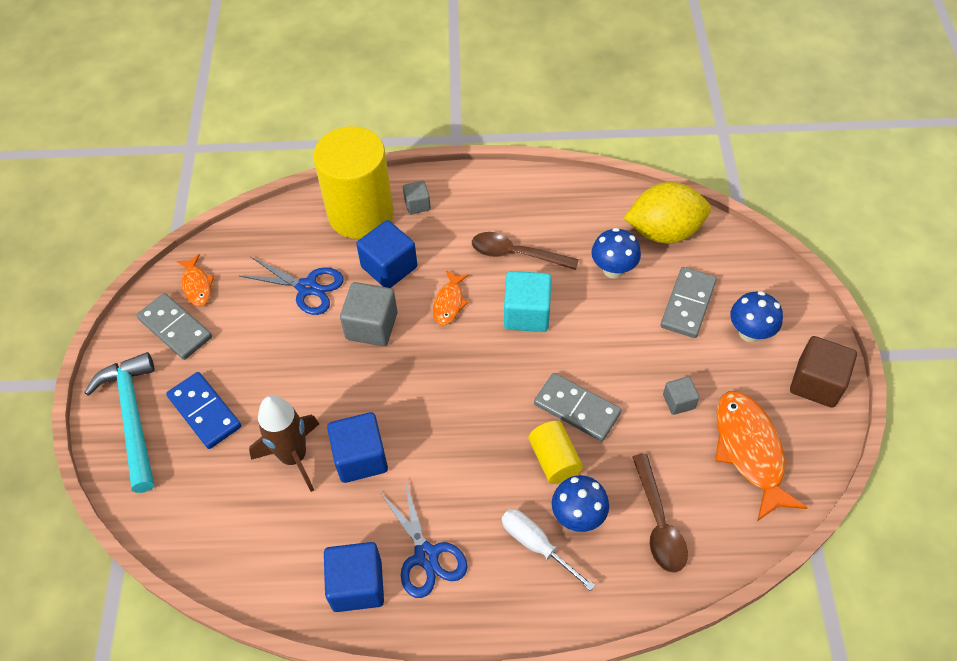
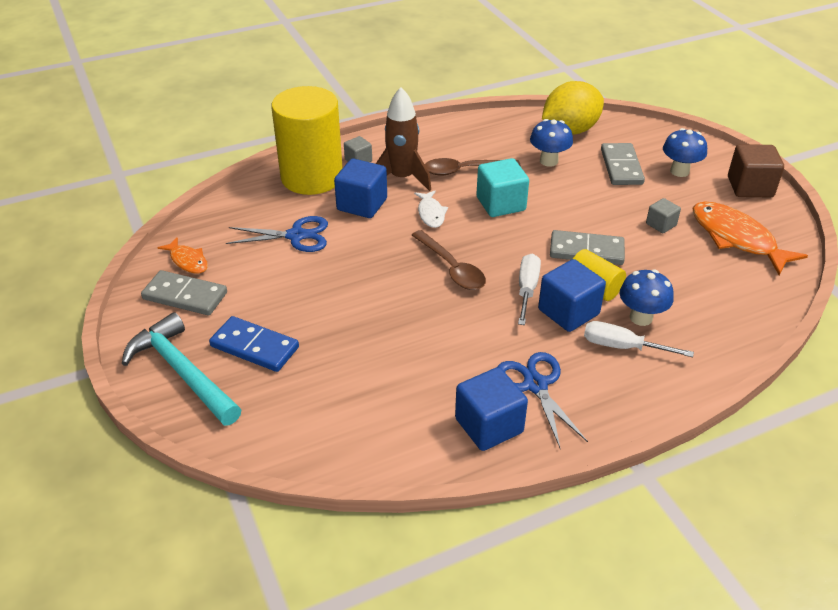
camera: 25 degrees left, 15 degrees down
brown rocket [249,395,319,492] -> brown rocket moved to [376,87,431,191]
blue cube [327,412,388,483] -> blue cube moved to [538,259,606,332]
grey cube [340,282,397,346] -> none
blue scissors [380,480,467,598] -> blue scissors turned 150 degrees counterclockwise [497,352,588,448]
orange fish [433,271,469,325] -> white fish [414,190,448,228]
brown spoon [632,454,688,572] -> brown spoon moved to [412,230,486,290]
none -> white screwdriver [518,254,541,325]

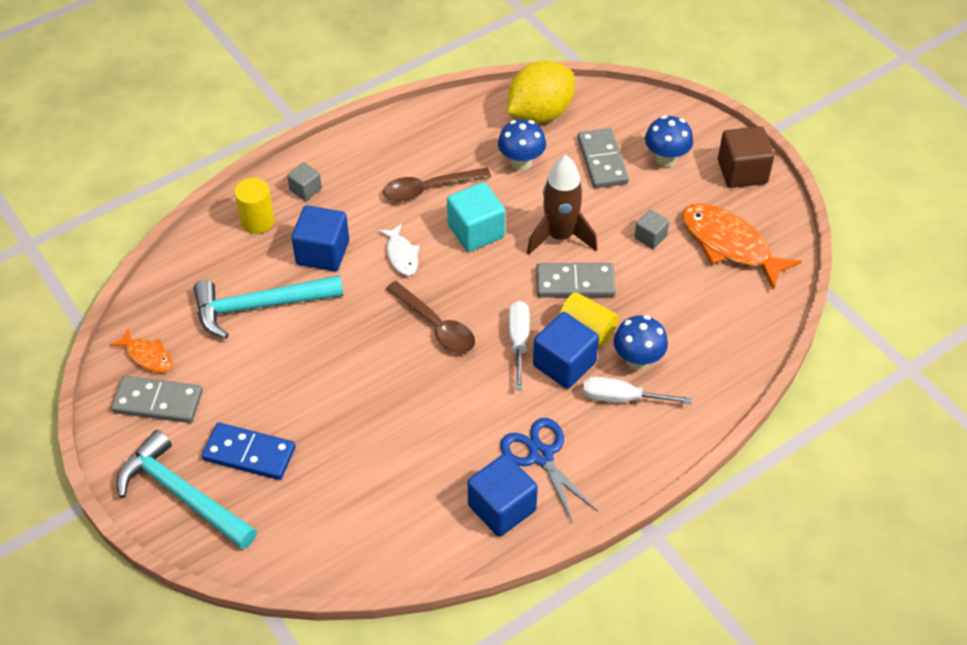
camera: 10 degrees left, 10 degrees up
blue scissors [226,216,328,252] -> turquoise hammer [193,275,343,339]
yellow cylinder [271,86,343,195] -> yellow cylinder [234,178,275,234], size x0.48
brown rocket [376,87,431,191] -> brown rocket moved to [527,155,597,255]

